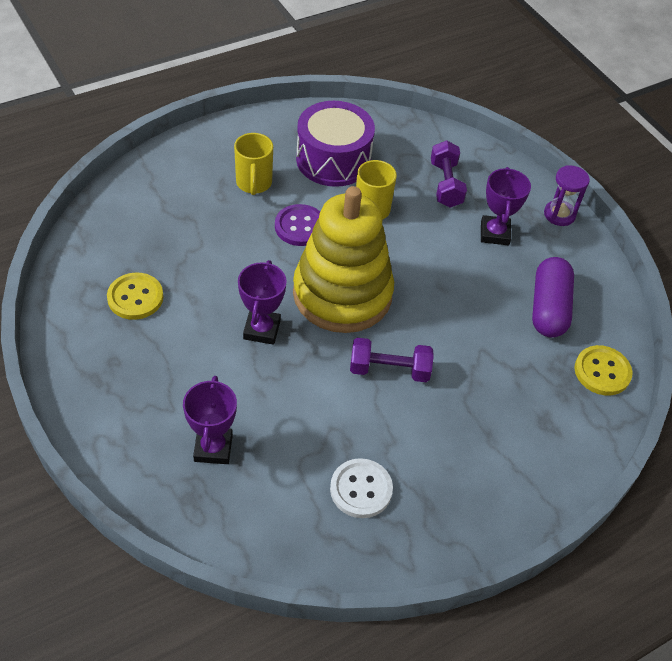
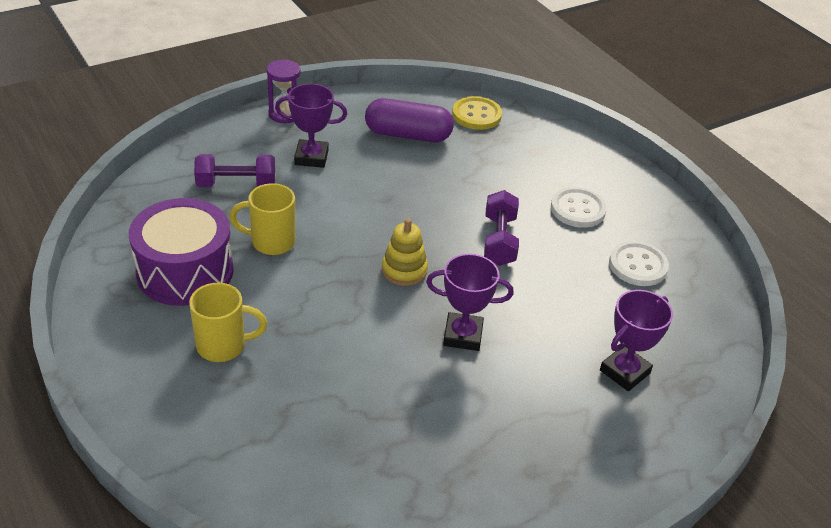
camera: 90 degrees left, 10 degrees down
yellow button [107,272,164,320] -> none
purple trophy [183,376,237,464] -> purple trophy turned 45 degrees counterclockwise [600,290,673,391]
purple button [275,204,320,246] -> none
yellow stacking toy [293,186,394,333] -> yellow stacking toy [382,218,428,286], size x0.41
none -> white button [551,187,607,228]

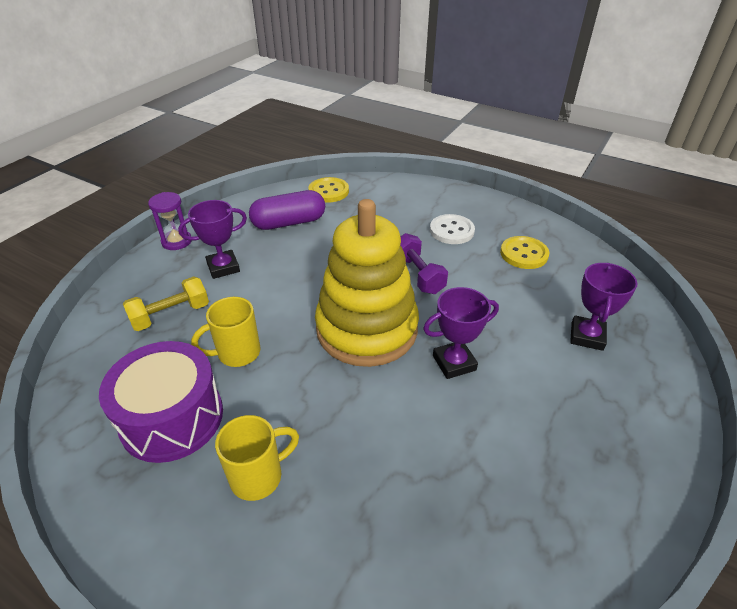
camera: 25 degrees left, 0 degrees up
purple dumbbell [194,154,275,187] -> yellow dumbbell [123,276,209,331]
yellow stacking toy [382,218,428,286] -> yellow stacking toy [315,199,419,367], size x2.41
white button [609,241,669,286] -> yellow button [500,236,549,269]

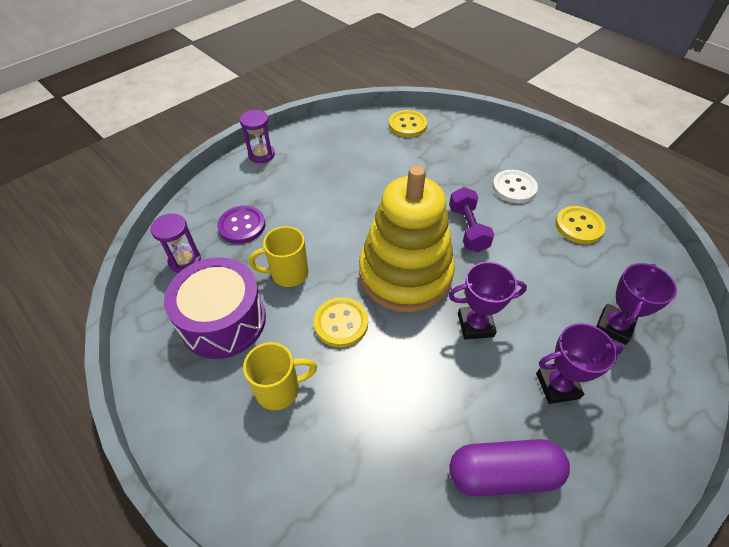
camera: 15 degrees right, 10 degrees up
yellow dumbbell [123,276,209,331] -> purple button [217,206,265,244]
purple trophy [178,200,247,279] -> purple trophy moved to [536,323,623,404]
purple capsule [249,190,325,230] -> purple capsule moved to [449,439,570,497]
none -> purple hourglass [150,213,201,273]
none -> yellow button [314,297,368,348]

